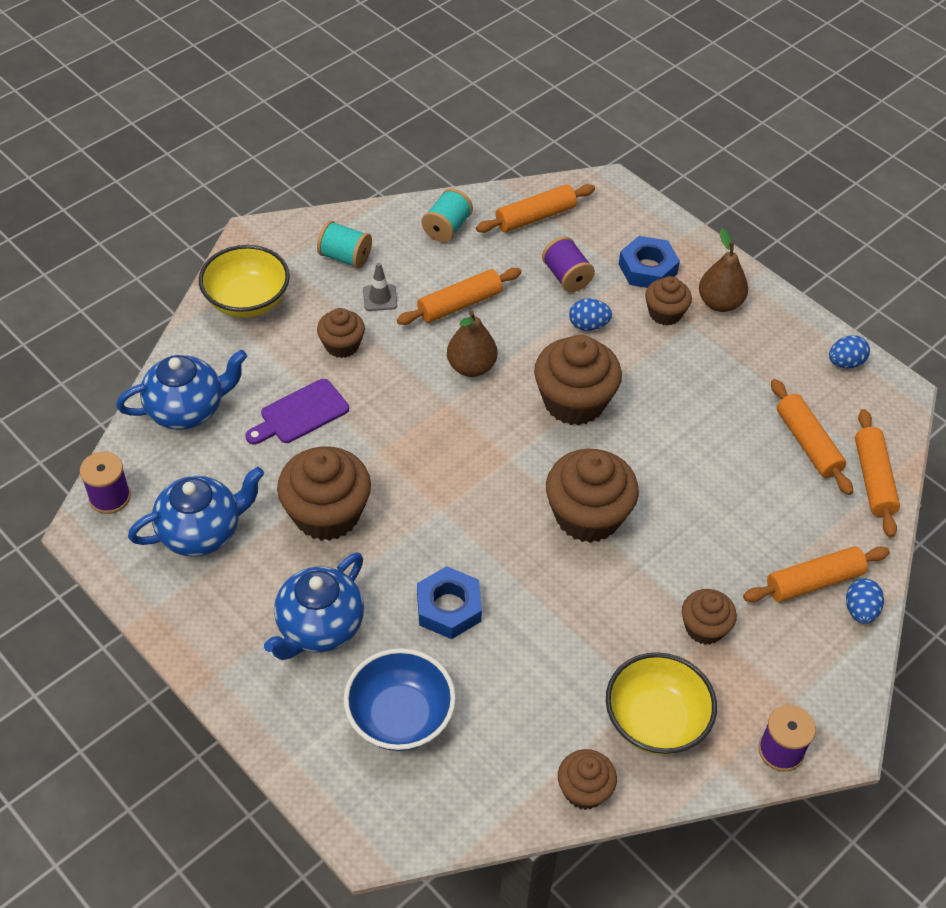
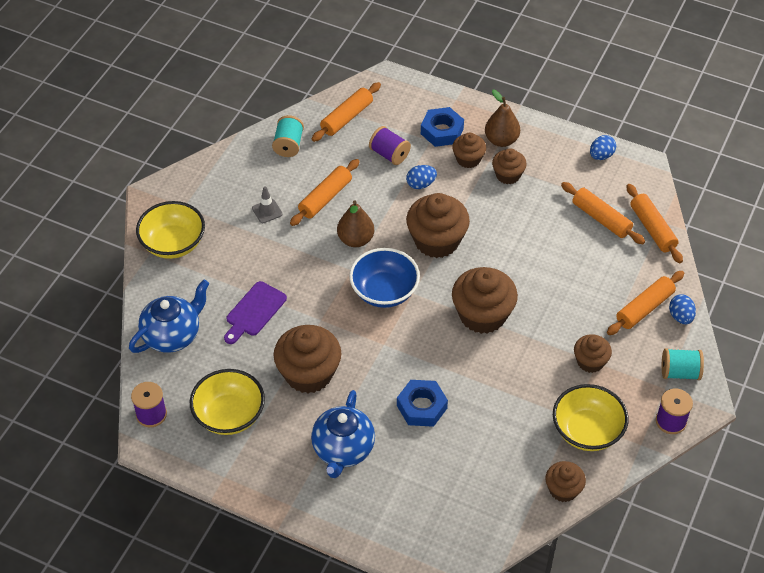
camera: 20 degrees left, 0 degrees up
blue teapot [128,467,264,557] -> yellow bowl [190,369,265,435]
turquoise spool [317,221,372,269] -> turquoise spool moved to [662,348,704,380]
brown cupcake [317,308,365,358] -> brown cupcake moved to [492,148,527,184]
blue bowl [344,648,456,751] -> blue bowl moved to [349,248,420,308]

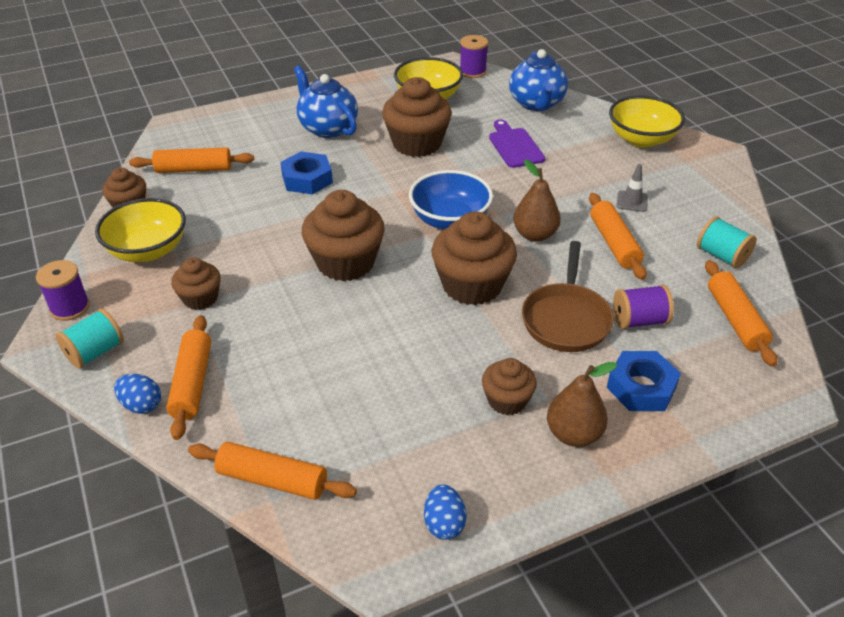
camera: 130 degrees right, 10 degrees down
blue egg [406,165,437,189] -> brown pan [522,241,614,352]
brown cupcake [452,133,486,168] -> none
orange rolling pin [561,182,645,244] -> orange rolling pin moved to [129,147,254,173]

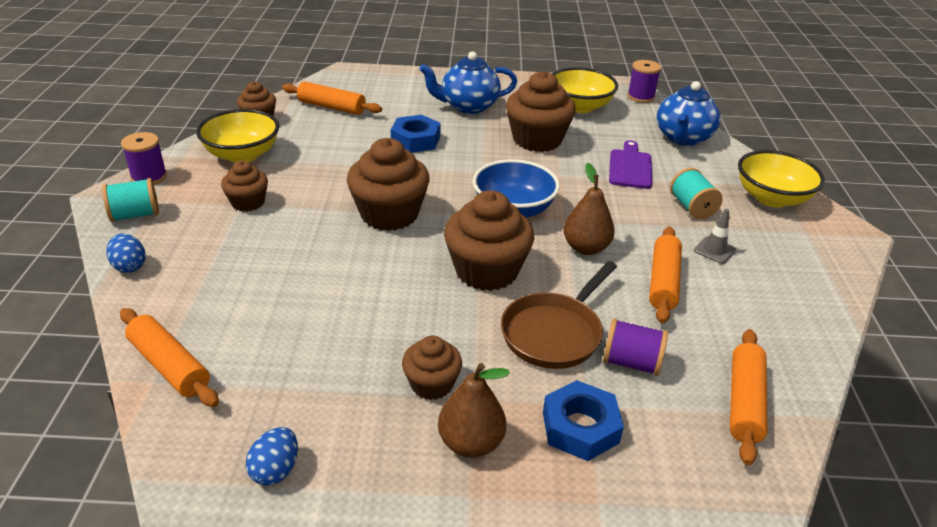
camera: 25 degrees right, 5 degrees down
orange rolling pin [166,315,211,440] -> none
blue teapot [294,65,358,138] -> blue teapot turned 90 degrees counterclockwise [419,51,517,114]
turquoise spool [697,216,757,268] -> turquoise spool moved to [670,168,723,219]

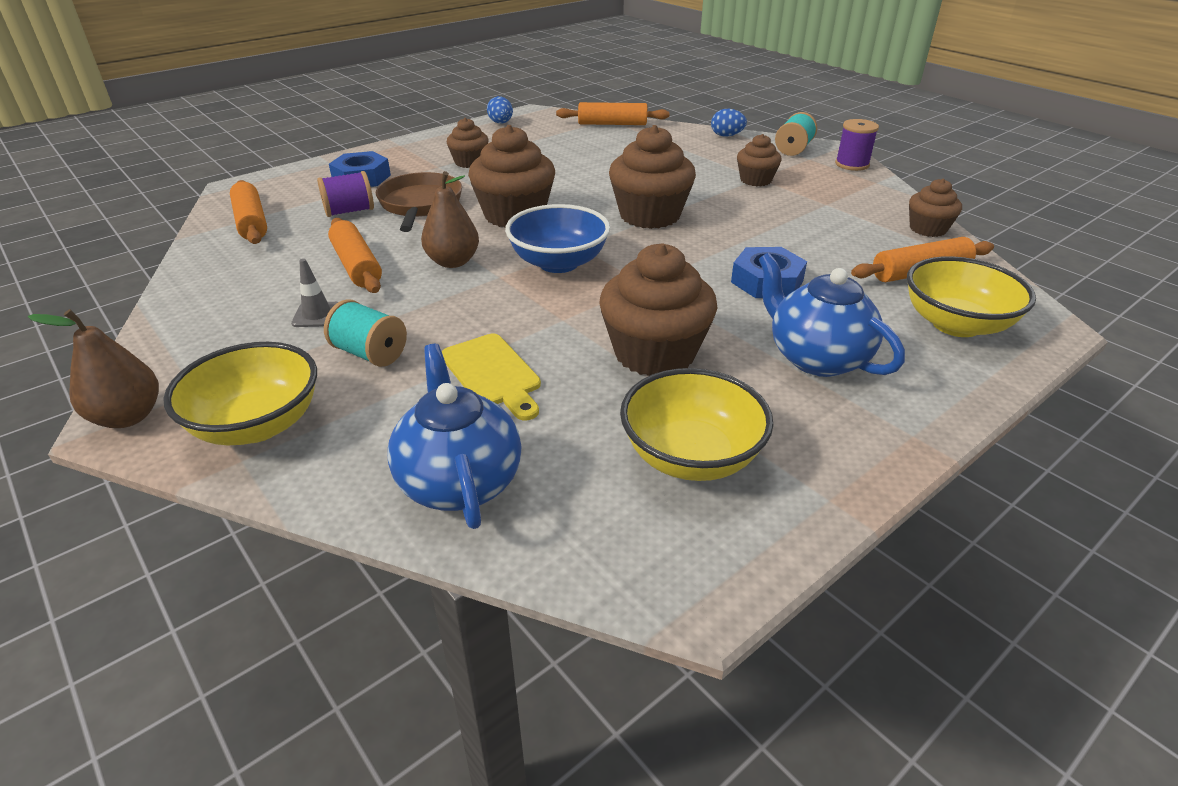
camera: 140 degrees right, 0 degrees up
yellow bowl [196,109,279,163] -> yellow bowl moved to [907,256,1036,337]
blue teapot [419,51,517,114] -> blue teapot turned 75 degrees counterclockwise [759,253,905,377]
brown pear [438,363,510,458] -> brown pear moved to [28,309,159,428]
purple cutting board [609,140,652,189] -> yellow cutting board [442,334,541,420]
purple spool [627,60,661,103] -> none

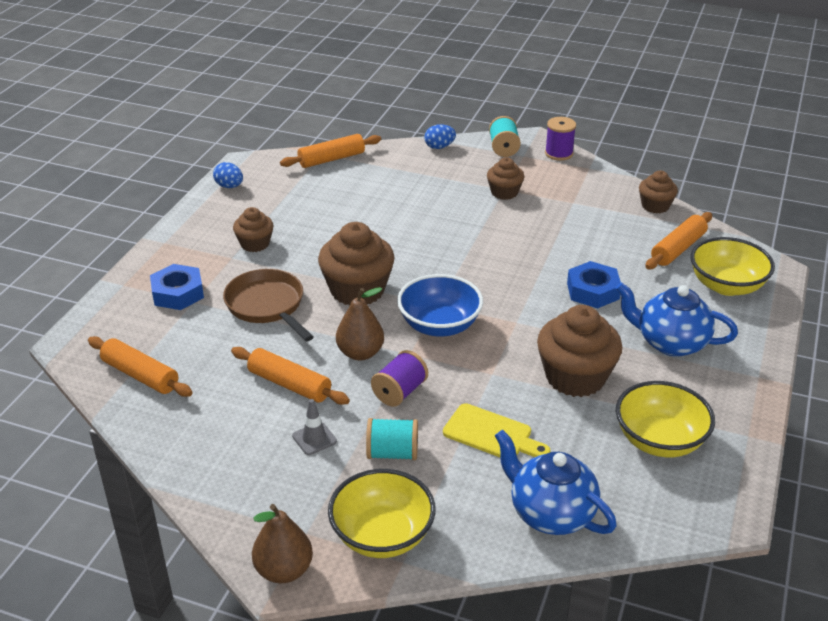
camera: 30 degrees left, 0 degrees up
purple spool [317,171,374,217] -> purple spool moved to [371,350,428,407]
brown cupcake [609,125,696,229] -> none

